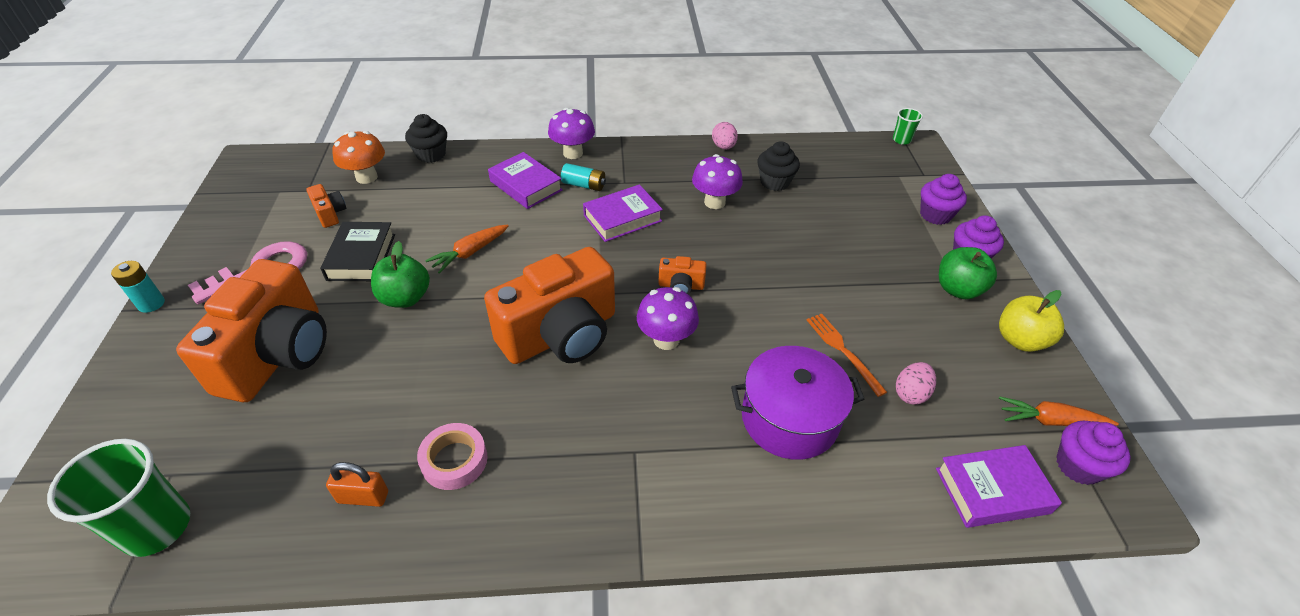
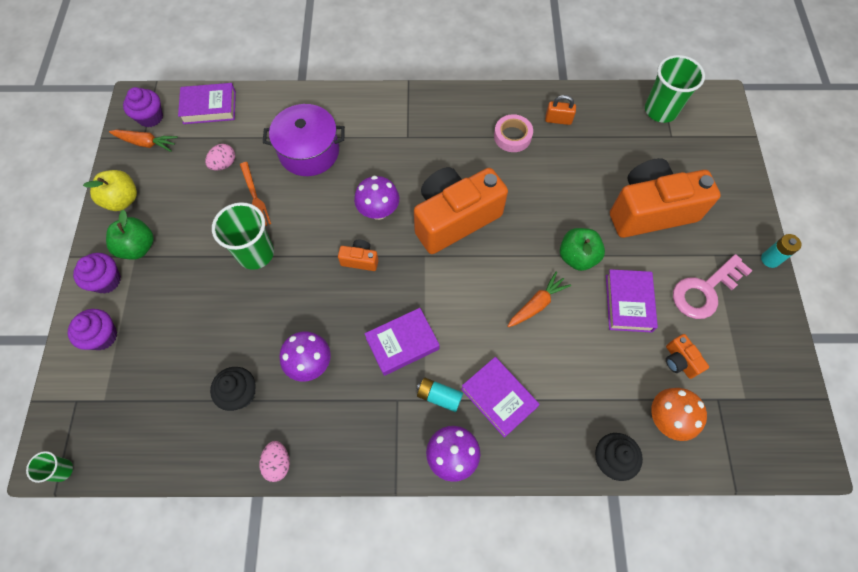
camera: 175 degrees left, 20 degrees up
orange camera [176,259,327,402] -> orange camera turned 60 degrees clockwise [610,158,721,238]
black book [320,222,395,281] -> purple book [606,269,658,332]
none -> green cup [212,202,274,270]

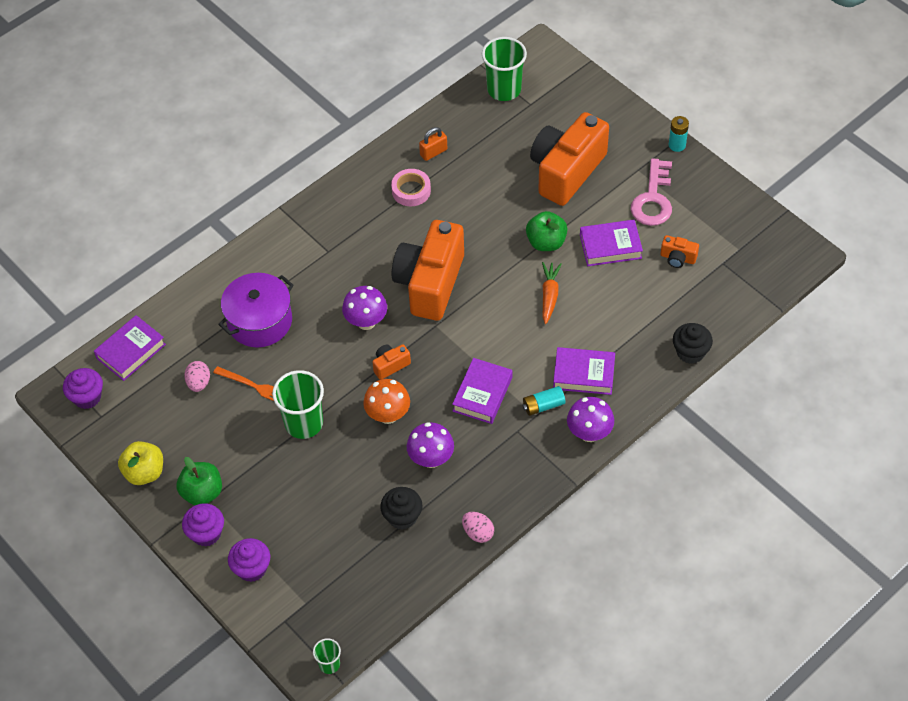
camera: 40 degrees left, 10 degrees down
orange carrot [109,130,178,152] -> none
purple book [606,269,658,332] -> purple book turned 60 degrees counterclockwise [580,220,643,266]
orange mushroom [651,388,707,441] -> orange mushroom moved to [363,379,410,424]

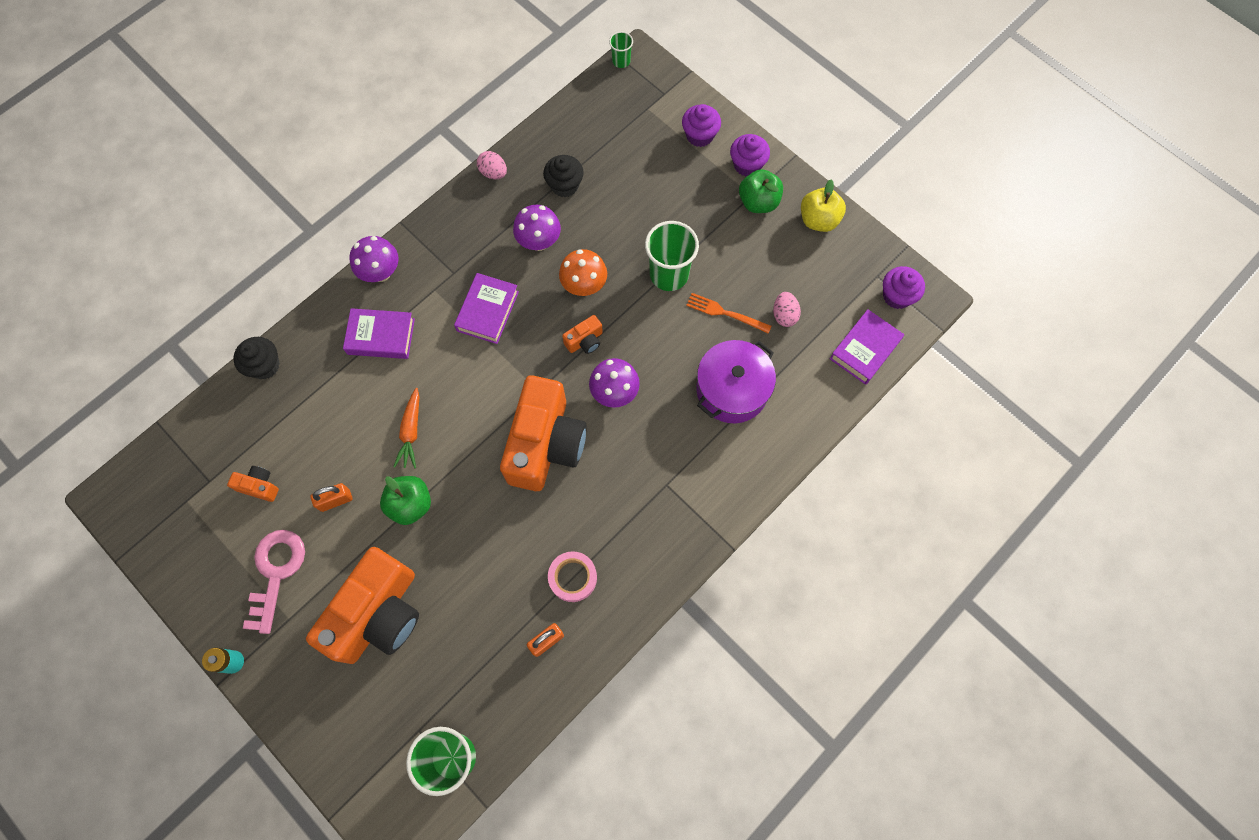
camera: 175 degrees right, 15 degrees up
turquoise battery [523,386,565,416] -> none
purple book [580,220,643,266] -> orange padlock [310,483,352,512]

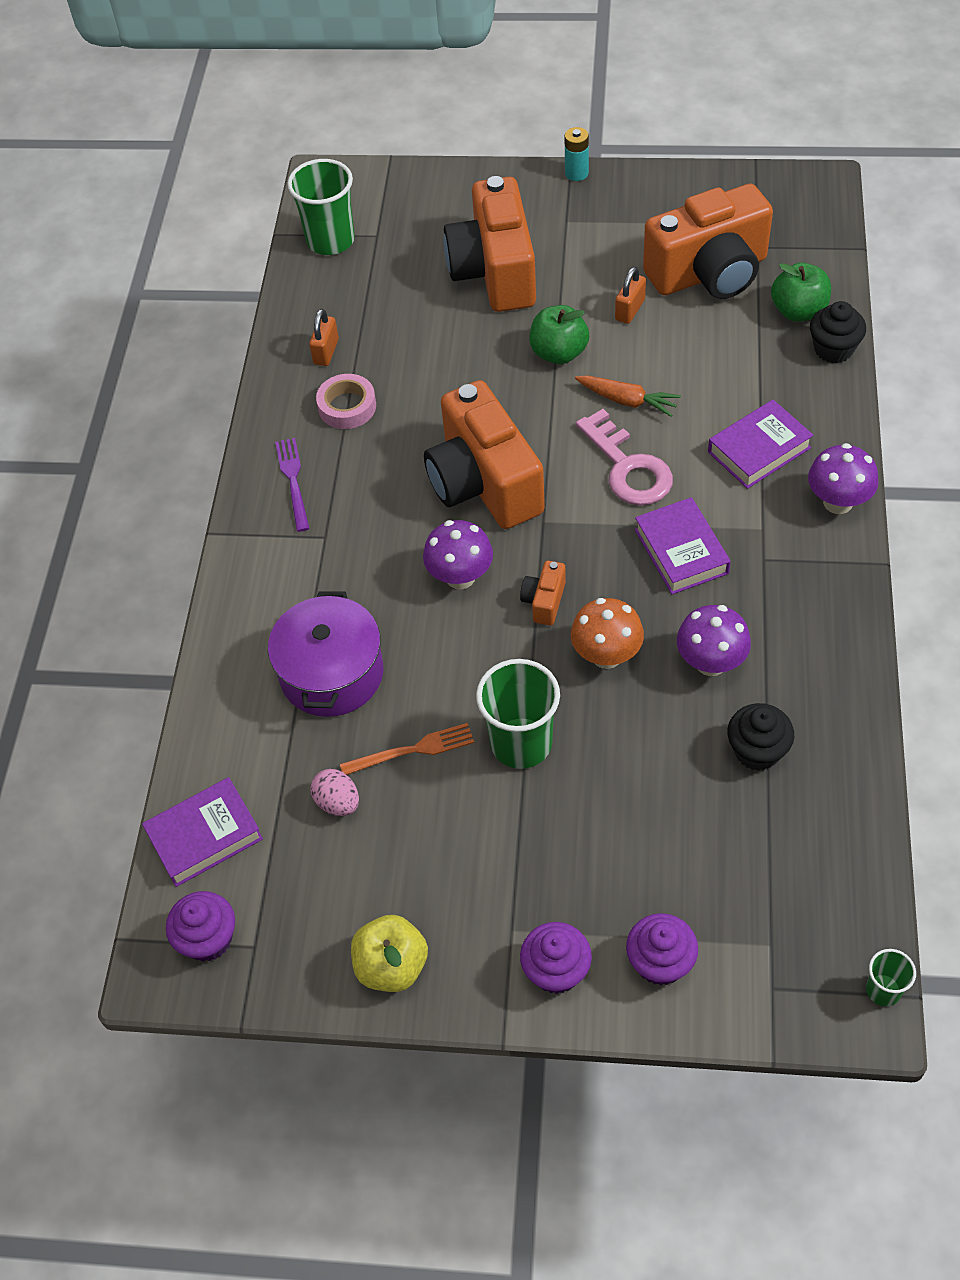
camera: 145 degrees right, 15 degrees down
orange camera [227,466,279,502] -> orange camera [643,184,773,299], size x2.45
pink key [243,530,305,634] -> pink key moved to [576,409,673,505]
orange carrot [393,388,420,469] -> orange carrot turned 150 degrees clockwise [575,375,681,417]
pink egg [477,151,507,179] -> none
green apple [739,169,783,213] -> green apple moved to [771,263,831,322]
purple book [830,309,904,385] -> purple book turned 60 degrees clockwise [142,777,263,887]
none -> purple fork [275,438,310,532]

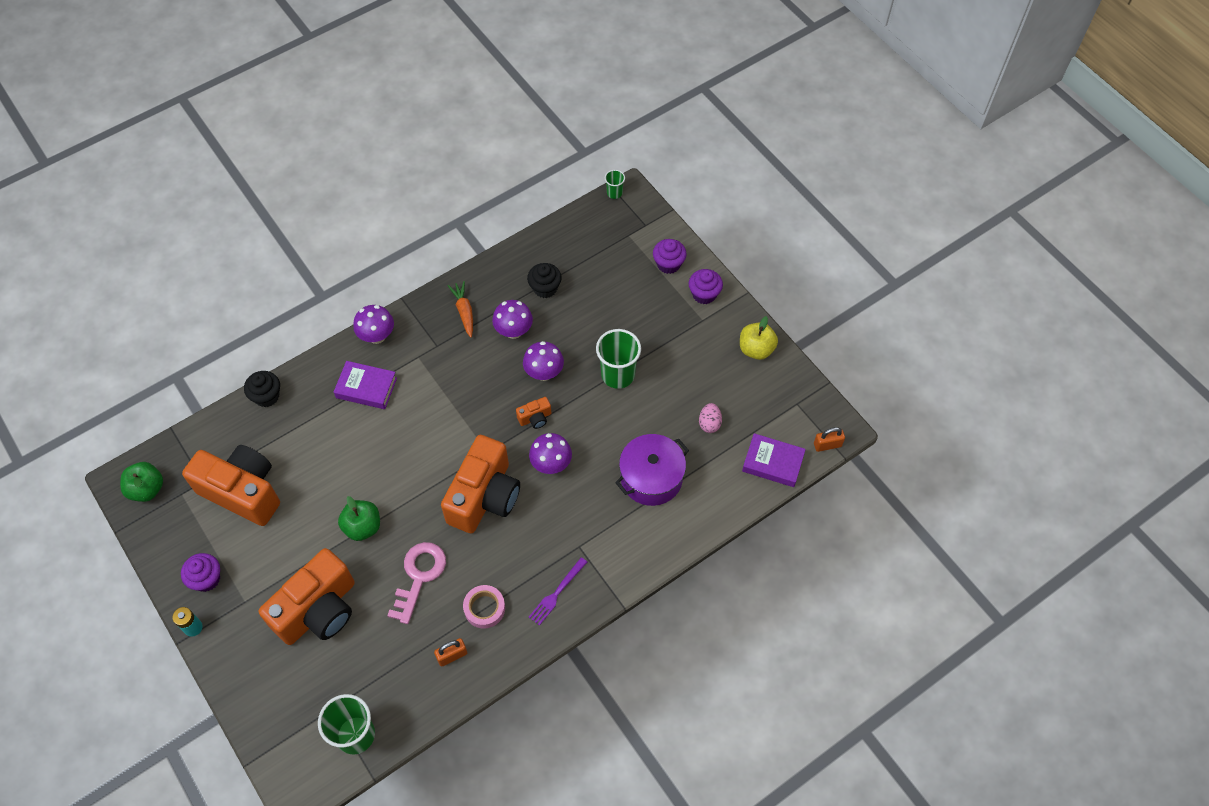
camera: 135 degrees left, 5 degrees up
purple cupcake [166,891,235,961] -> purple cupcake moved to [181,553,220,592]
orange fork [340,723,474,775] -> none
orange mushroom [571,598,644,669] -> purple mushroom [523,341,564,381]
orange carrot [575,375,681,417] -> orange carrot moved to [448,281,473,338]
pink key [576,409,673,505] -> pink key moved to [387,542,446,624]
orange padlock [615,267,646,324] -> orange padlock moved to [814,427,845,452]
purple book [635,497,731,594] -> none
green apple [771,263,831,322] -> green apple moved to [120,462,163,502]

